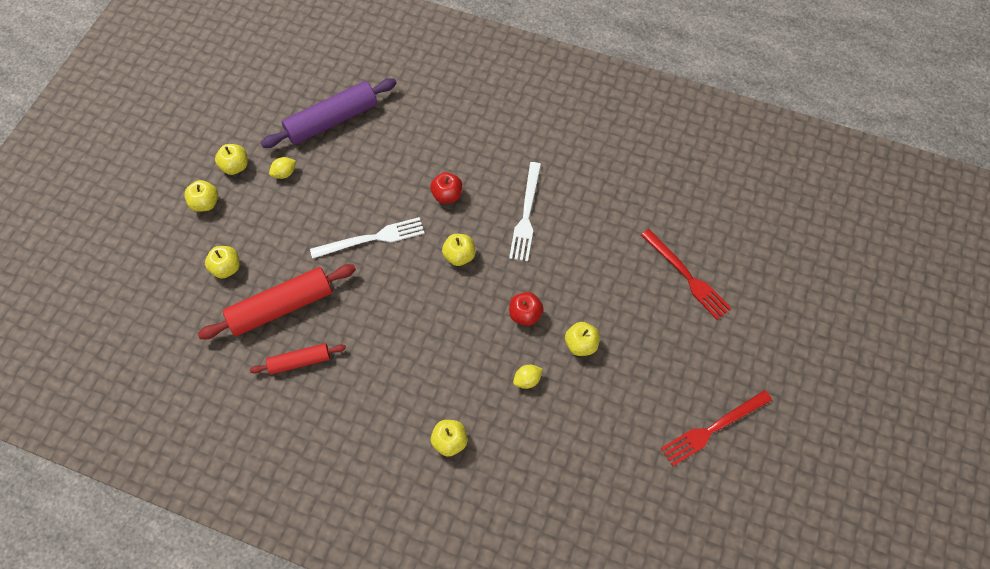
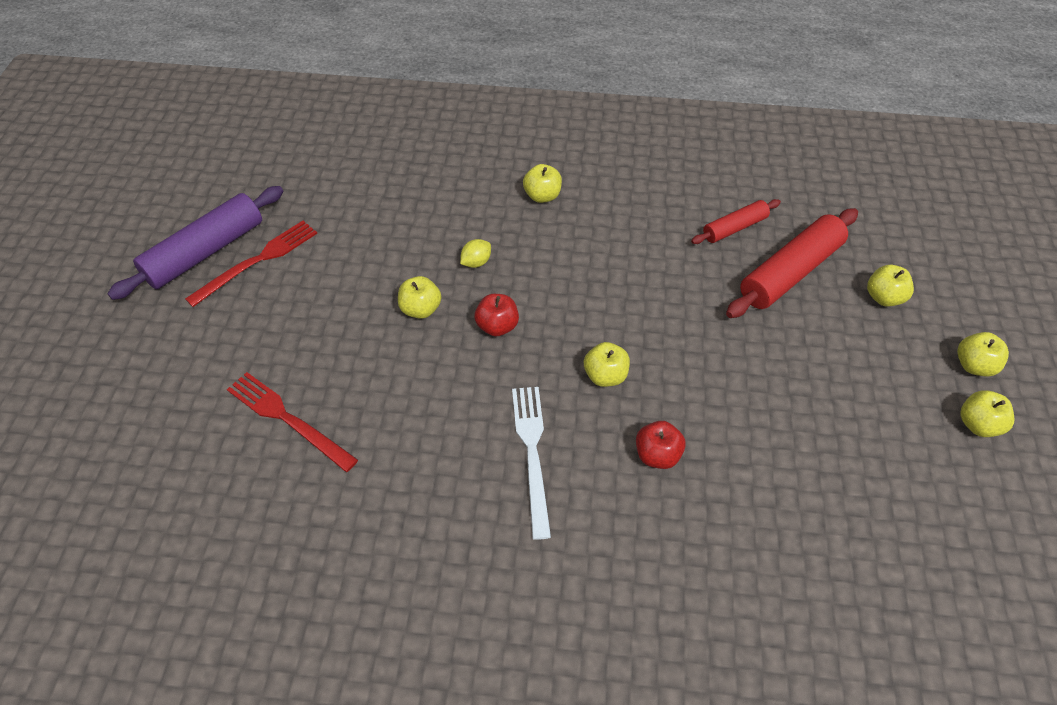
camera: 165 degrees right, 10 degrees down
purple rolling pin [261,78,397,148] -> purple rolling pin moved to [107,186,283,300]
yellow lemon [269,157,296,179] -> none
white fork [310,217,425,259] -> none

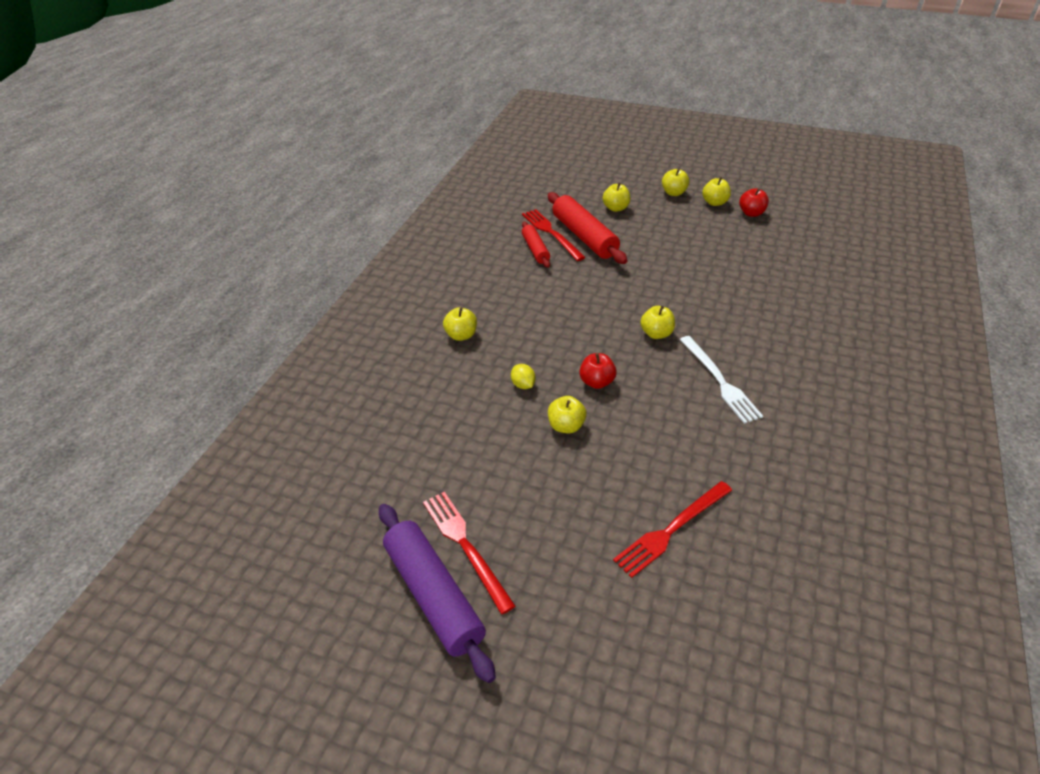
camera: 75 degrees left, 10 degrees down
white fork [512,387,551,540] -> white fork turned 120 degrees counterclockwise [680,336,763,424]
red apple [636,421,686,469] -> red apple moved to [739,188,769,217]
none -> red fork [522,209,586,261]

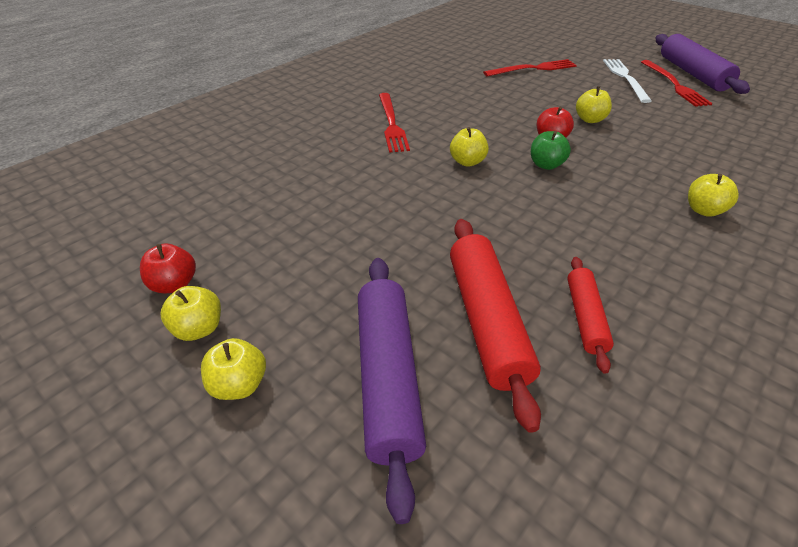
camera: 160 degrees left, 0 degrees up
yellow lemon [511,364,536,389] -> none
red fork [522,209,586,261] -> red fork moved to [379,93,410,153]
yellow apple [603,183,630,212] -> purple rolling pin [358,258,426,524]
white fork [680,336,763,424] -> white fork moved to [603,59,652,103]
none -> green apple [531,131,571,170]

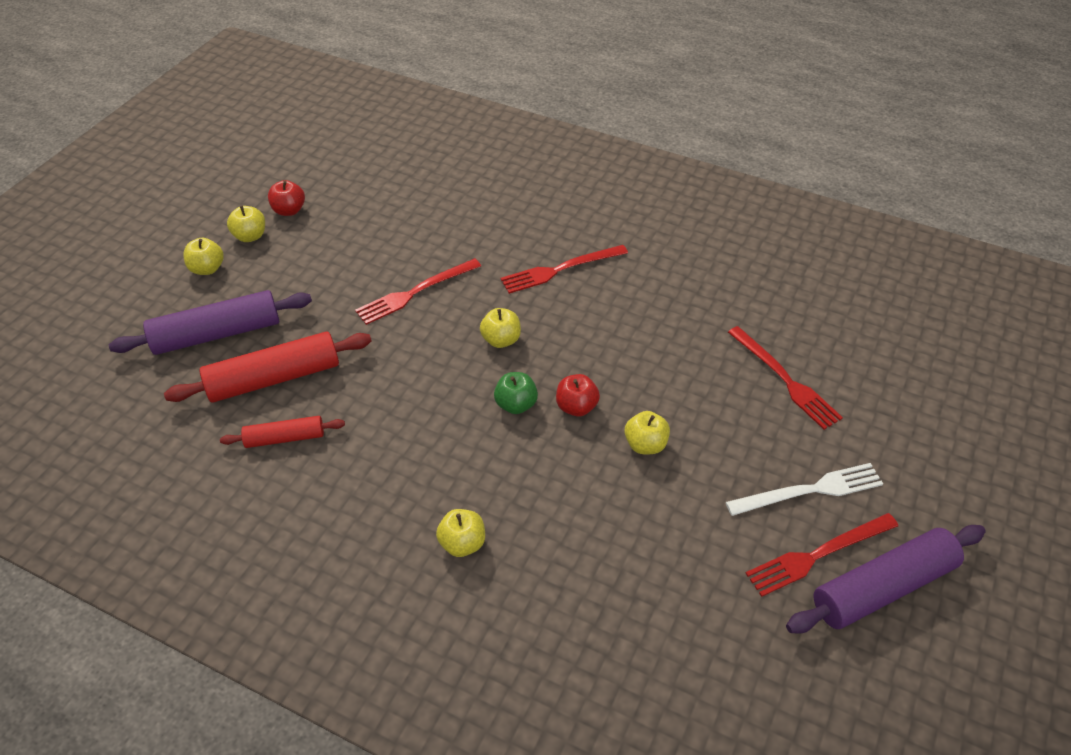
camera: 75 degrees right, 5 degrees up
none -> red fork [355,258,481,325]

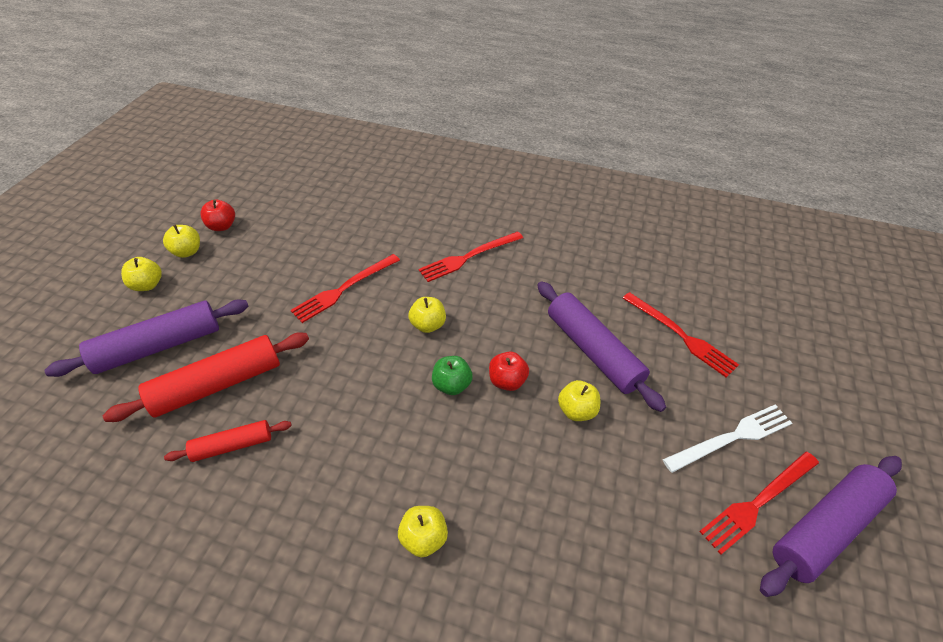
camera: 10 degrees left, 0 degrees up
none -> purple rolling pin [537,281,666,412]

